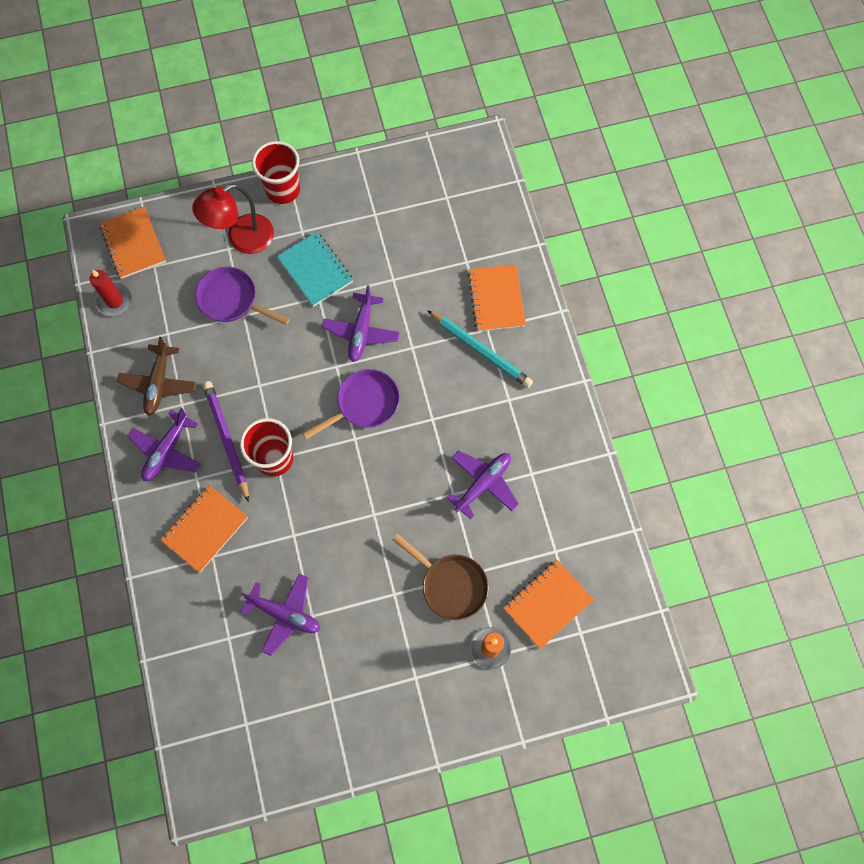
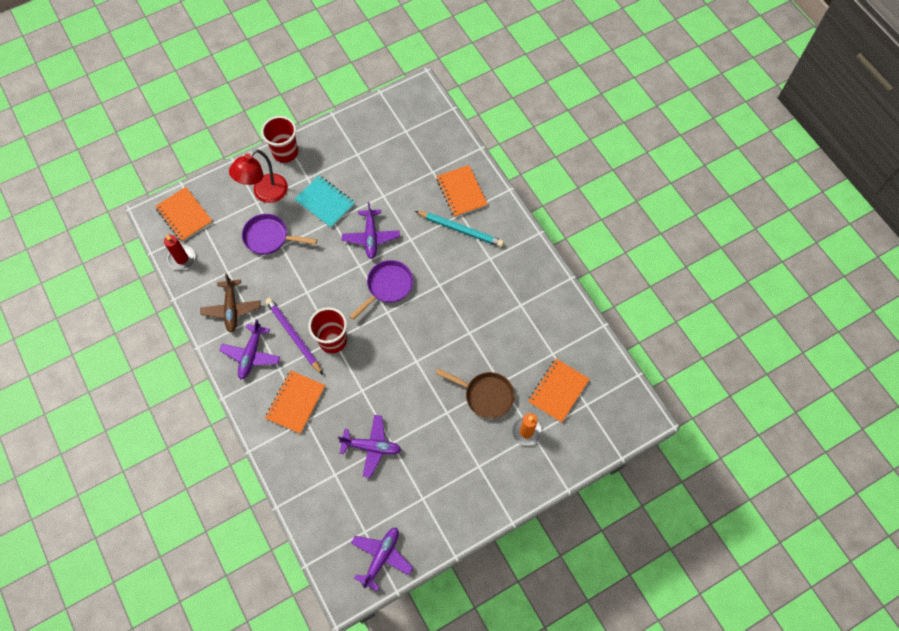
camera: 15 degrees left, 5 degrees down
purple plane [446,451,519,520] -> purple plane moved to [351,528,413,592]

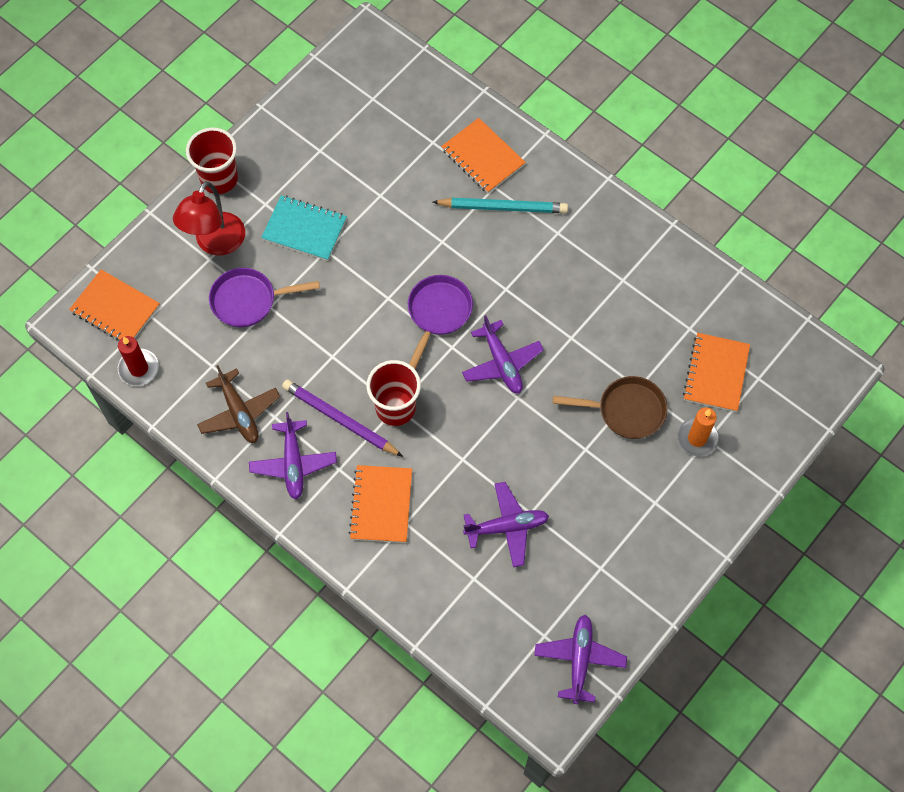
camera: 20 degrees left, 0 degrees up
purple plane [342,202,400,259] -> purple plane moved to [462,315,544,394]

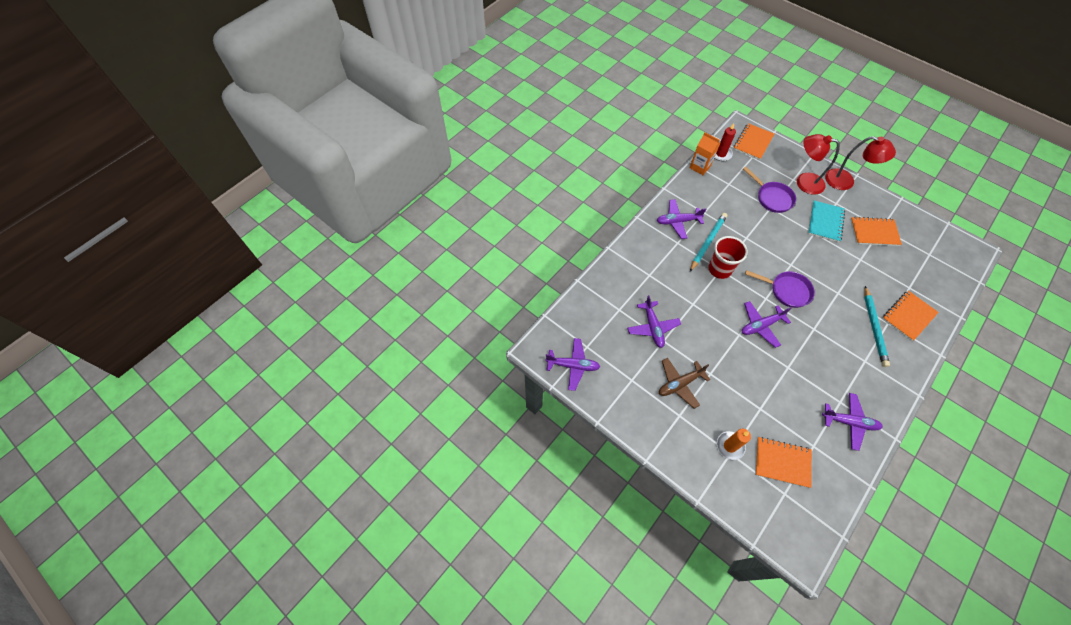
camera: 90 degrees right, 5 degrees down
red cup [186,127,238,194] -> red lamp [825,136,896,190]
brown plane [197,365,280,443] -> brown plane moved to [659,358,710,409]
purple pan [209,268,320,327] -> purple pan turned 150 degrees clockwise [743,167,796,213]
purple pencil [282,380,403,457] -> turquoise pencil [690,213,727,271]
orange notebook [349,465,412,543] -> orange notebook moved to [850,217,902,246]
brown pan [553,376,668,439] -> none
none -> orange carton [690,132,720,175]
none -> purple plane [822,393,883,451]

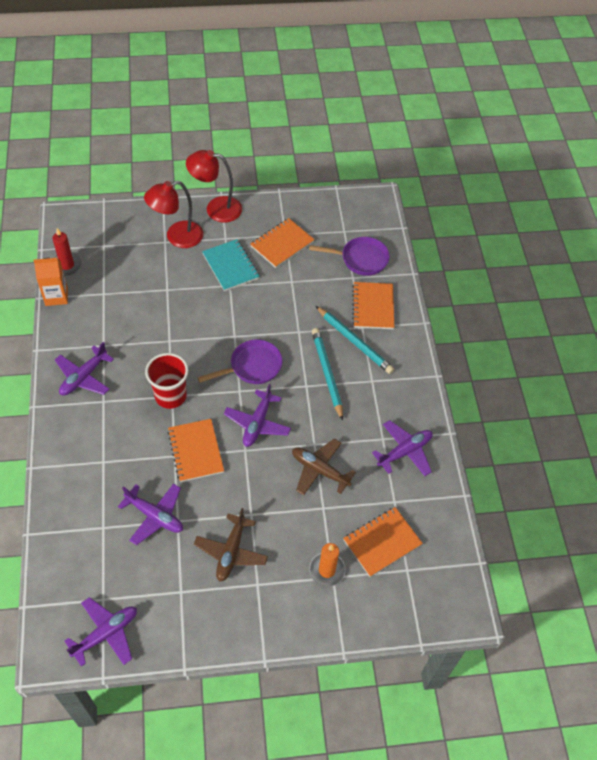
camera: 50 degrees left, 5 degrees down
turquoise pencil [690,213,727,271] -> turquoise pencil moved to [312,328,343,421]
orange notebook [734,123,774,160] -> orange notebook moved to [168,419,224,482]
purple pan [743,167,796,213] -> purple pan moved to [309,237,390,276]
red lamp [825,136,896,190] -> red lamp turned 150 degrees counterclockwise [186,150,242,223]
none -> brown plane [292,438,356,495]

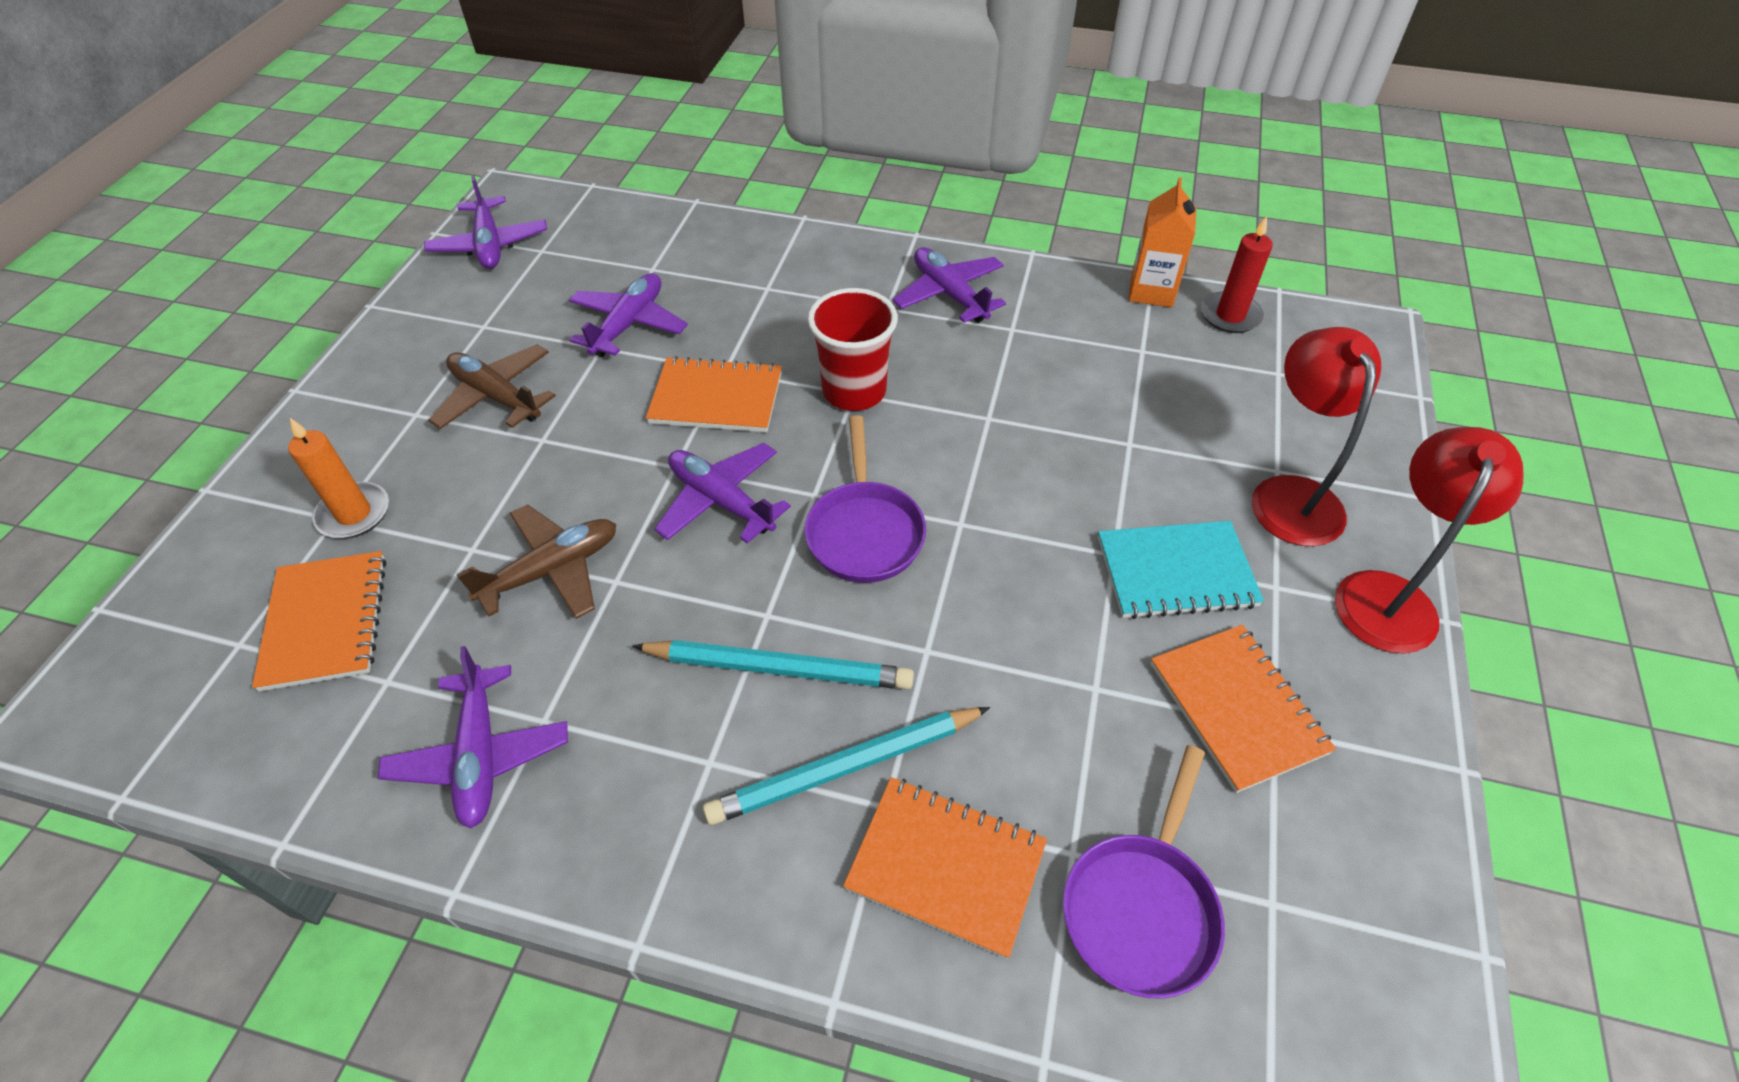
camera: 115 degrees right, 5 degrees down
purple plane [118,484,183,545] -> purple plane turned 150 degrees clockwise [569,273,688,357]

